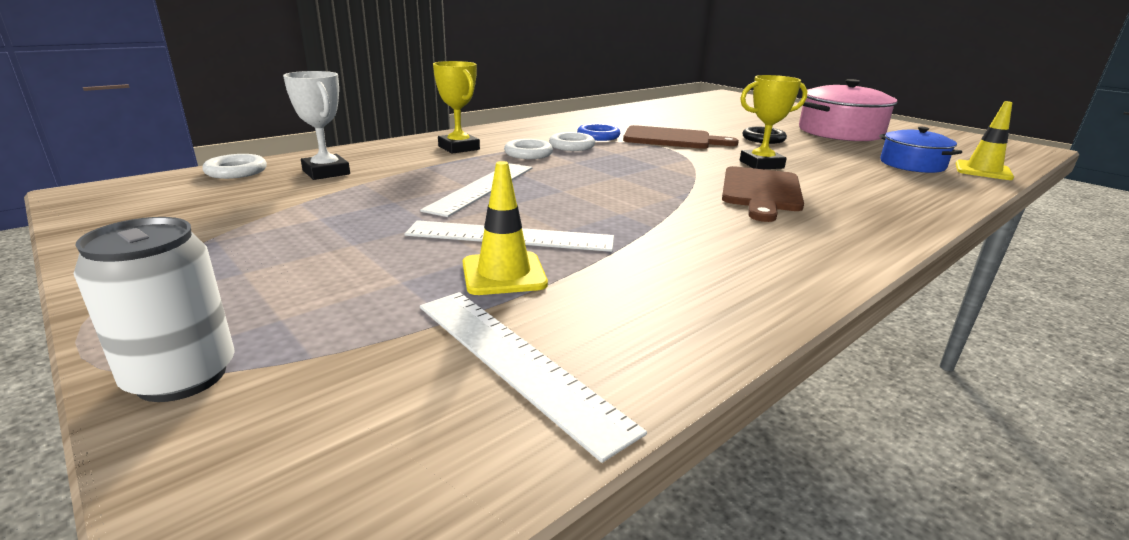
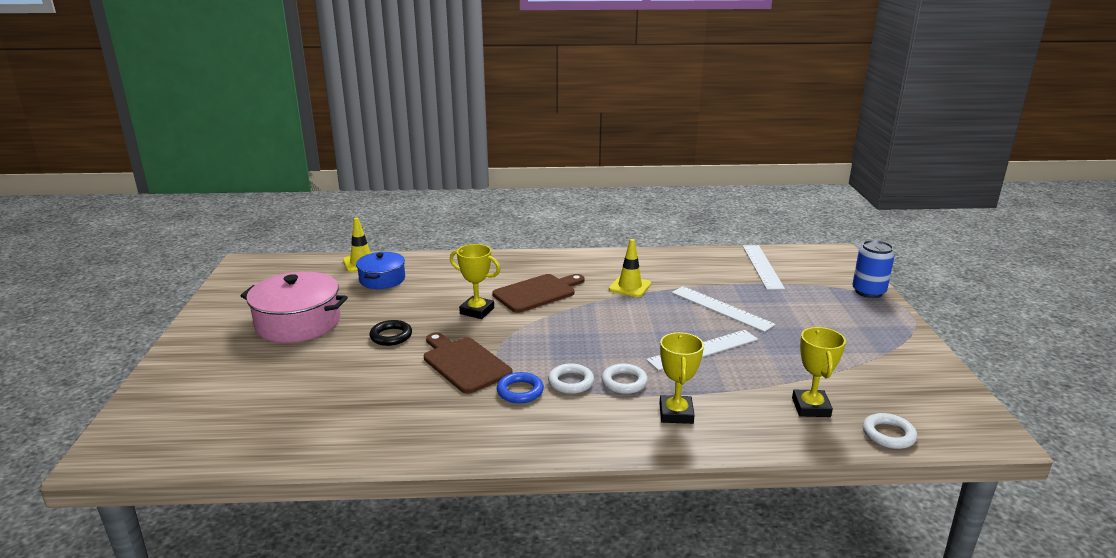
camera: 140 degrees left, 0 degrees up
white can [73,217,235,402] -> blue can [852,240,894,298]
white trophy [283,71,350,180] -> yellow trophy [792,327,846,417]
yellow traffic cone [463,161,548,295] -> yellow traffic cone moved to [609,239,651,297]

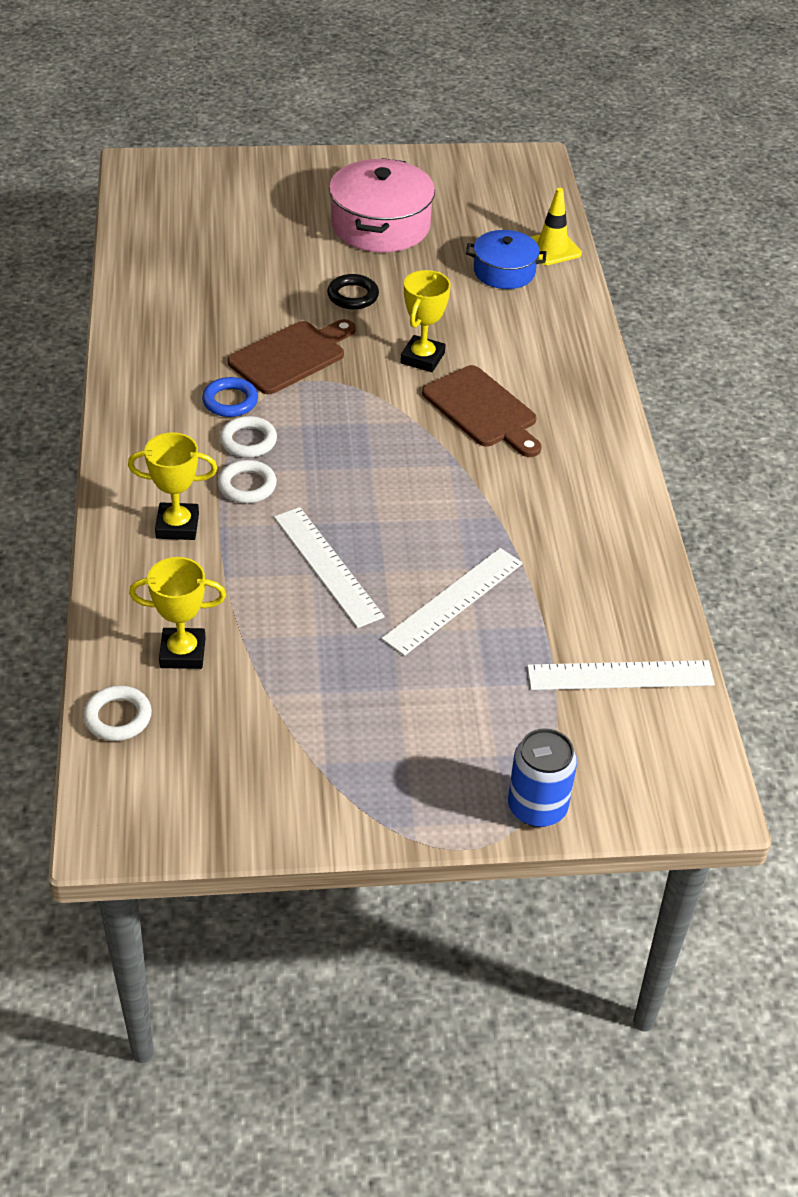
camera: 85 degrees right, 20 degrees up
yellow traffic cone [609,239,651,297] -> none

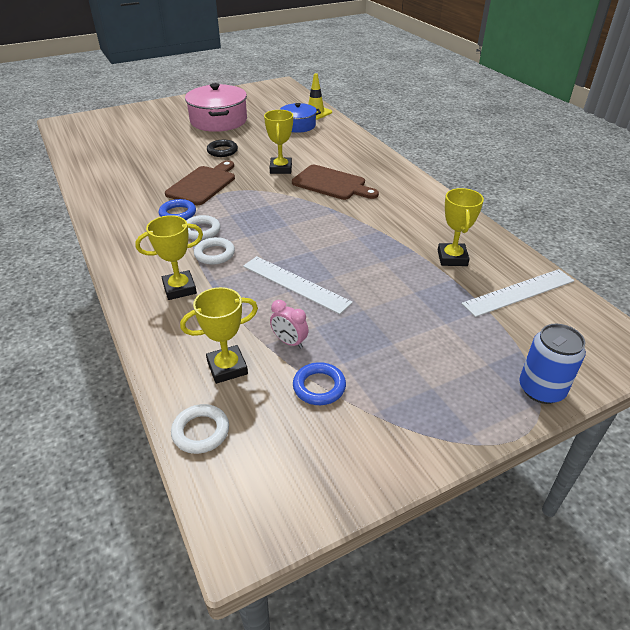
camera: 20 degrees left, 5 degrees down
white ruler [381,548,523,656] -> none
none -> pink clock [270,300,309,349]
none -> blue ring [293,362,346,405]
none -> yellow trophy [438,188,484,266]

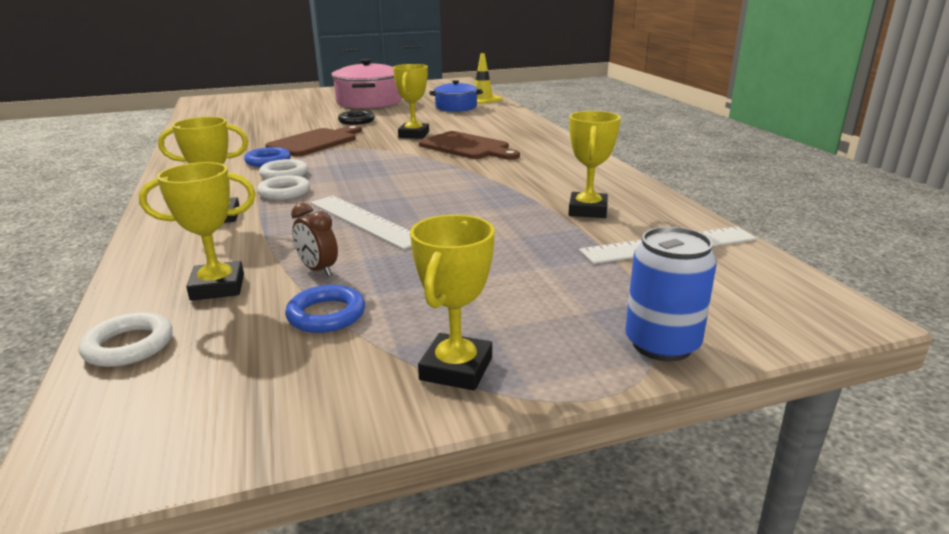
camera: 10 degrees right, 15 degrees down
pink clock [270,300,309,349] -> brown clock [291,203,338,276]
none -> yellow trophy [410,215,495,390]

